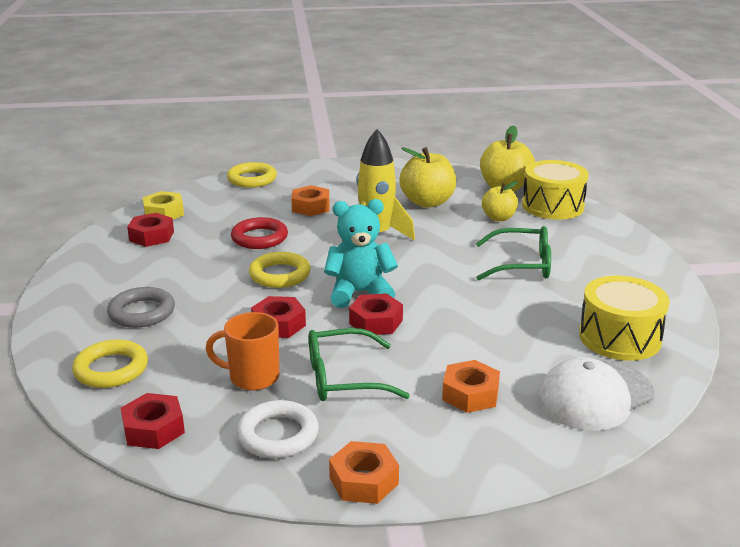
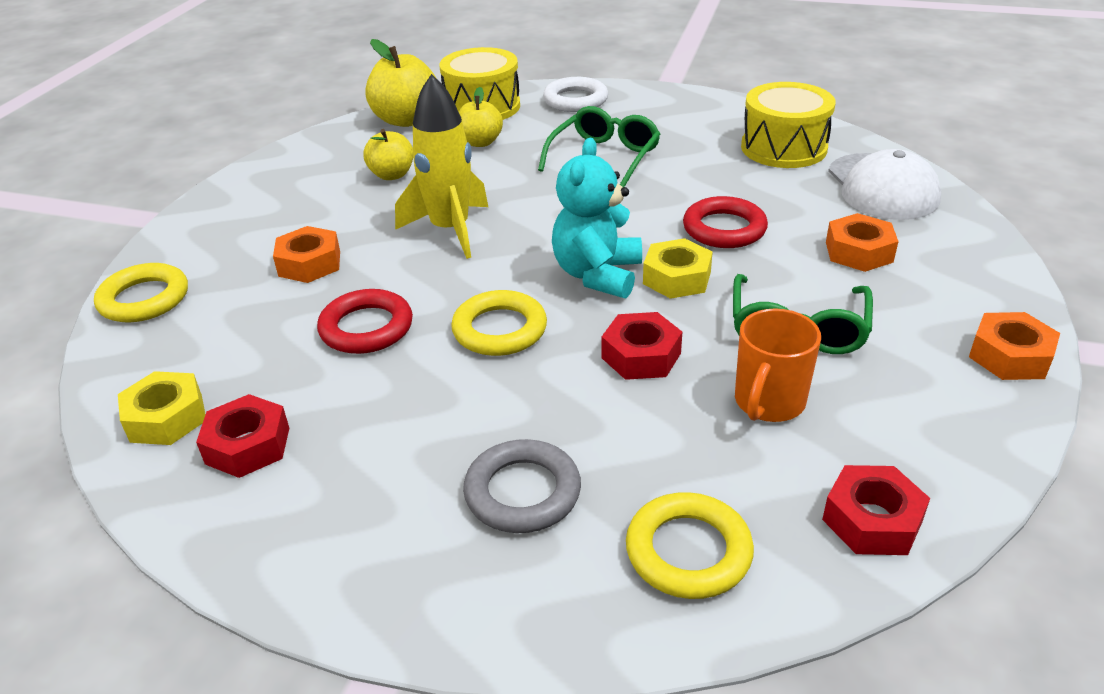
camera: 65 degrees left, 10 degrees up
white ring [237,400,319,458] -> white ring moved to [543,77,608,112]
red nut [349,293,403,335] -> yellow nut [643,238,713,299]
yellow apple [399,147,456,208] -> yellow apple [363,129,413,180], size x0.62
none -> red ring [683,196,768,248]

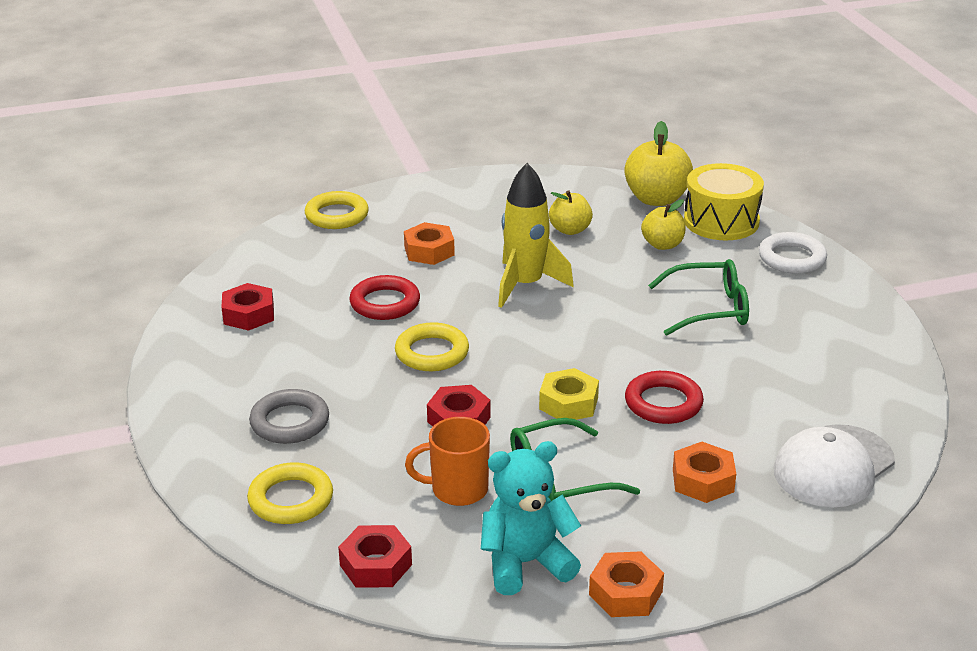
camera: 55 degrees right, 5 degrees down
yellow nut [118,371,206,445] -> none
turquoise teddy bear [552,138,642,298] -> turquoise teddy bear moved to [481,441,581,595]
yellow drum [741,82,836,168] -> none

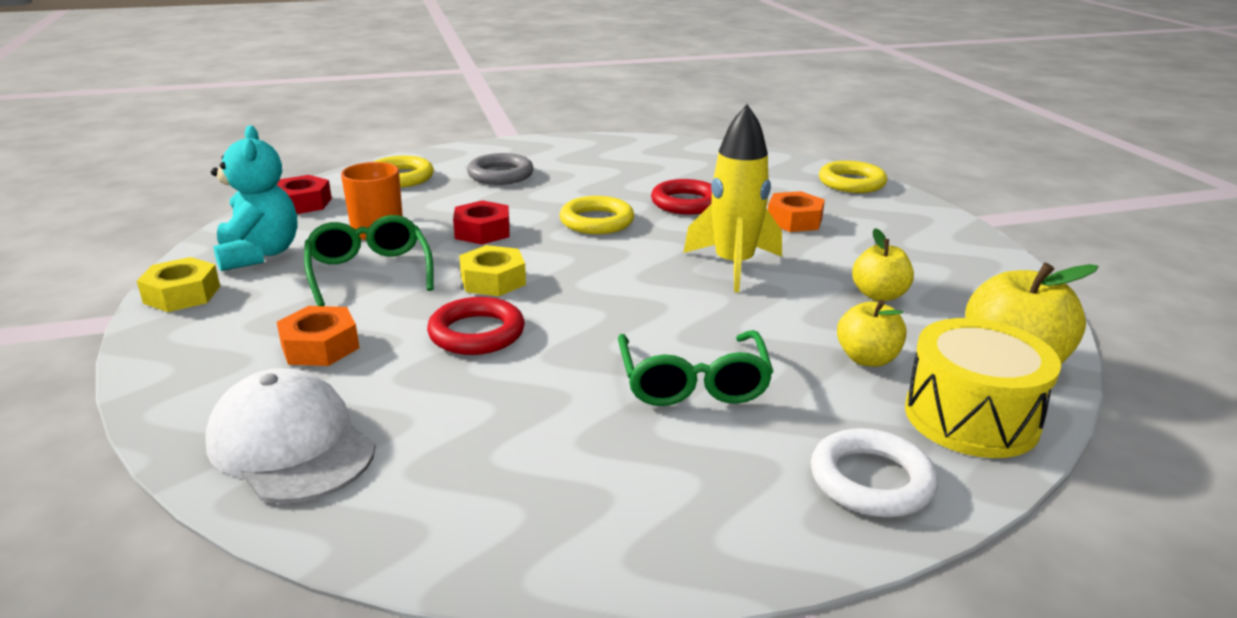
camera: 90 degrees right, 5 degrees down
red nut [221,283,274,331] -> none
orange nut [589,551,664,617] -> yellow nut [137,257,220,312]

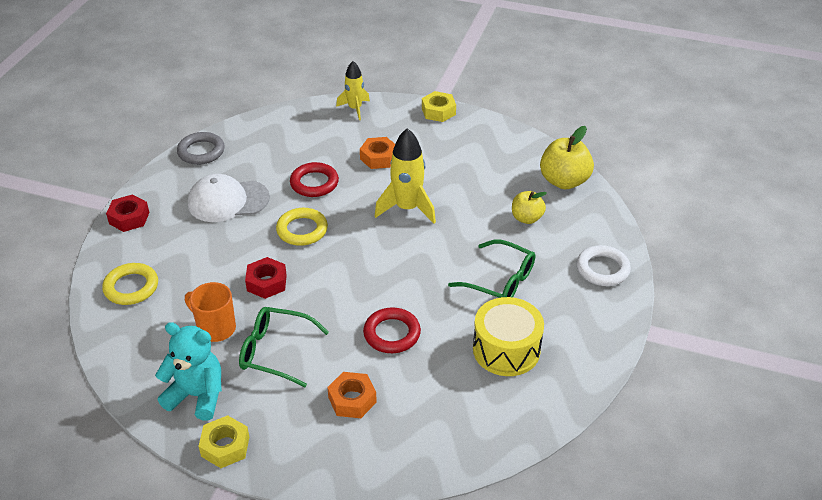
camera: 55 degrees left, 15 degrees up
white cap [205,368,375,503] -> white cap moved to [188,174,270,222]
red nut [277,175,332,214] -> red nut moved to [106,194,150,232]
yellow nut [459,245,526,296] -> yellow nut moved to [422,91,456,122]
grey ring [467,153,534,185] -> grey ring moved to [177,132,225,165]
yellow ring [819,161,887,193] -> yellow rocket [336,61,370,120]
yellow apple [852,228,914,301] -> none
yellow drum [905,318,1061,458] -> yellow drum moved to [473,297,544,376]

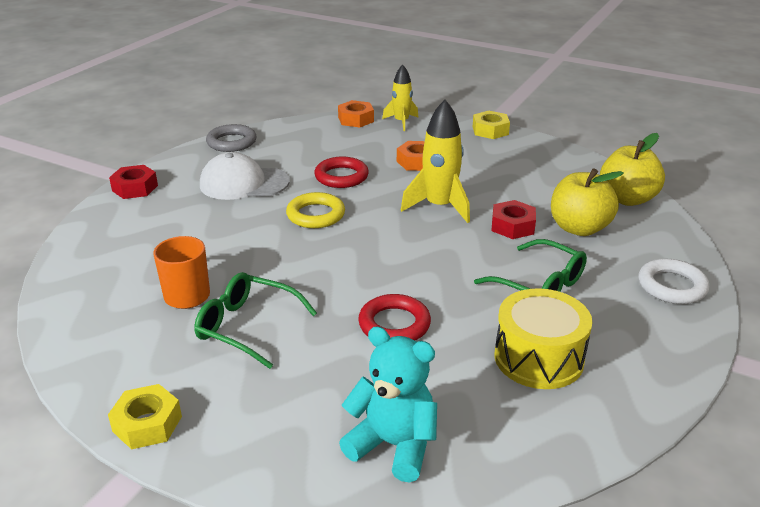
camera: 10 degrees right, 10 degrees down
yellow ring [102,263,158,305] -> none
turquoise teddy bear [155,322,222,420] -> turquoise teddy bear moved to [339,326,437,482]
red nut [245,257,287,299] -> red nut moved to [492,200,536,239]
orange nut [327,372,377,418] -> orange nut moved to [338,100,374,127]
yellow apple [512,191,547,224] -> yellow apple [551,168,624,236], size x1.61

